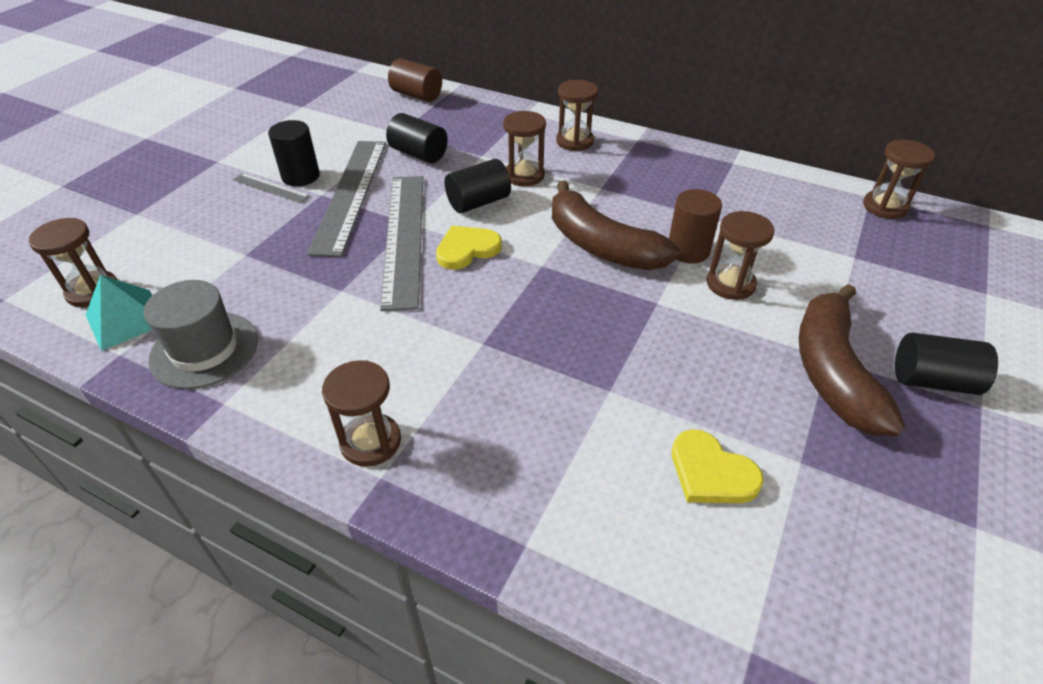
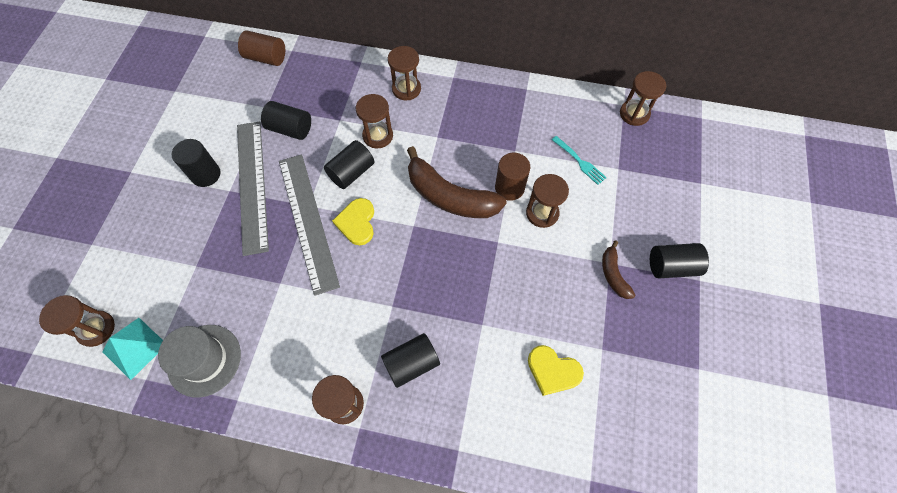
camera: 15 degrees left, 20 degrees up
grey ruler [233,173,310,203] -> none
yellow heart [436,226,502,270] -> yellow heart turned 45 degrees counterclockwise [332,198,374,245]
brown banana [799,284,905,436] -> brown banana [602,240,636,299], size x0.50
none -> black cylinder [381,333,440,388]
none -> turquoise fork [552,136,607,185]

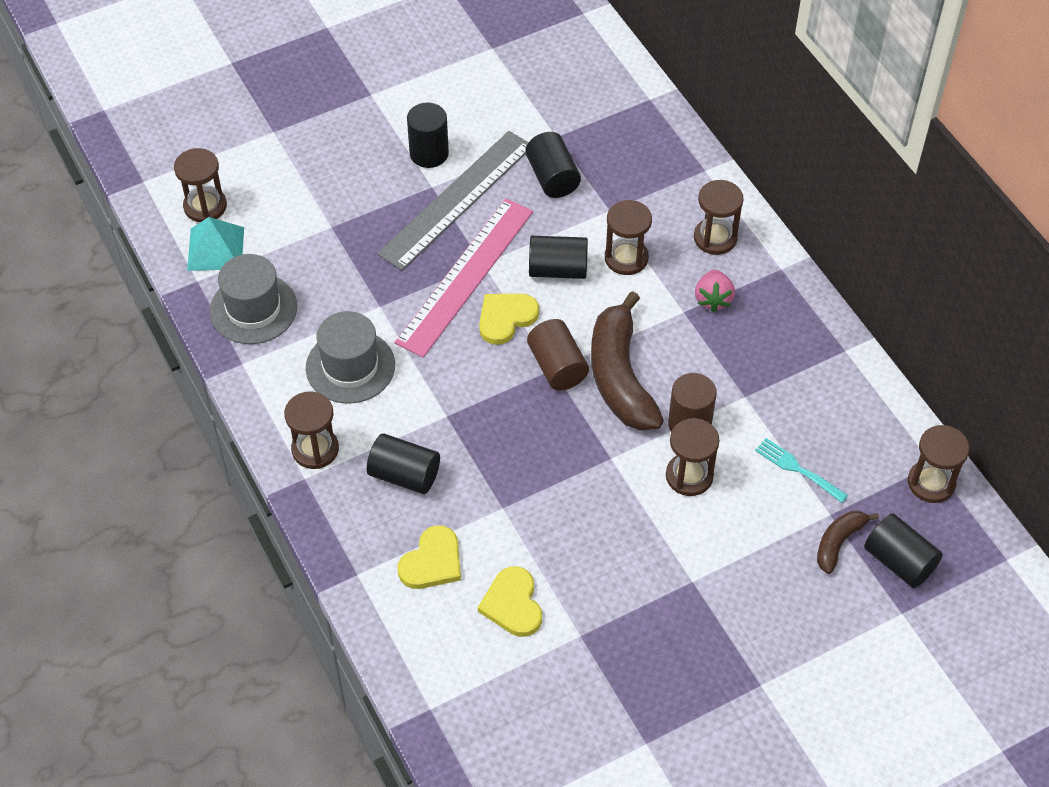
camera: 50 degrees right, 10 degrees down
brown cylinder [238,30,285,66] -> brown cylinder moved to [527,319,589,391]
grey ruler [279,154,340,296] -> pink ruler [395,198,533,357]
turquoise fork [552,136,607,185] -> turquoise fork turned 120 degrees clockwise [755,438,848,503]
brown banana [602,240,636,299] -> brown banana moved to [817,511,879,574]
black cylinder [650,243,709,278] -> black cylinder moved to [864,514,943,588]
none -> grey hat [306,311,395,403]
none -> yellow heart [398,525,461,589]
none -> pink strawberry [695,270,735,312]

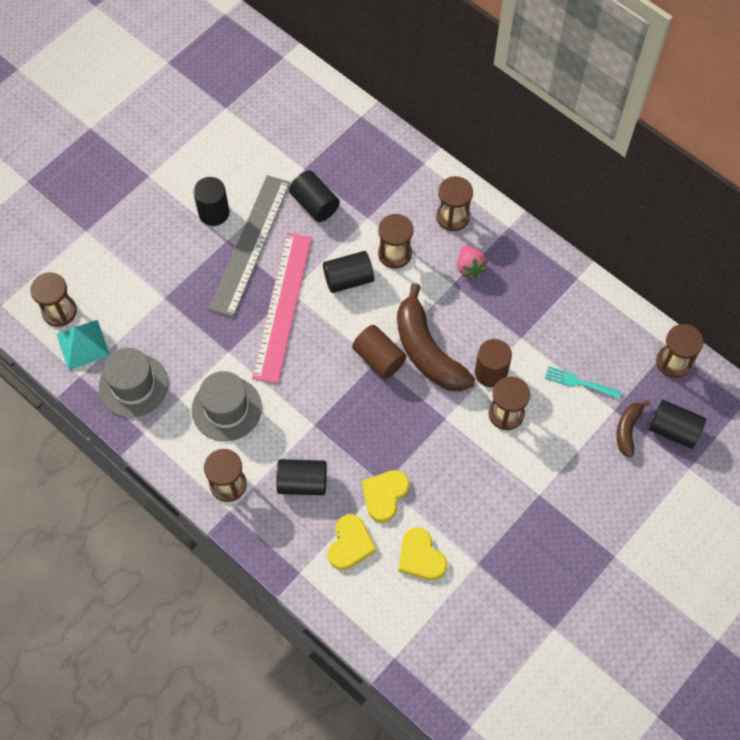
camera: 20 degrees left, 10 degrees up
yellow heart [479,294,539,345] -> yellow heart moved to [361,470,410,522]

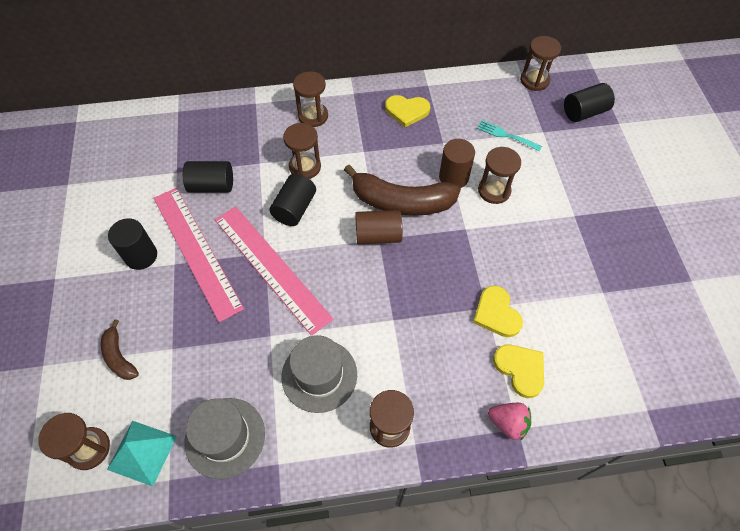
camera: 50 degrees left, 5 degrees down
grey ruler [209,175,290,317] -> pink ruler [153,188,244,322]
black cylinder [276,459,327,495] -> none
yellow heart [398,528,447,580] -> yellow heart moved to [385,95,430,127]
pink strawberry [457,245,487,278] -> pink strawberry moved to [488,403,531,441]
turquoise fork [545,366,621,399] -> turquoise fork turned 60 degrees clockwise [477,120,542,151]
brown banana [617,400,650,458] -> brown banana moved to [101,320,139,380]

